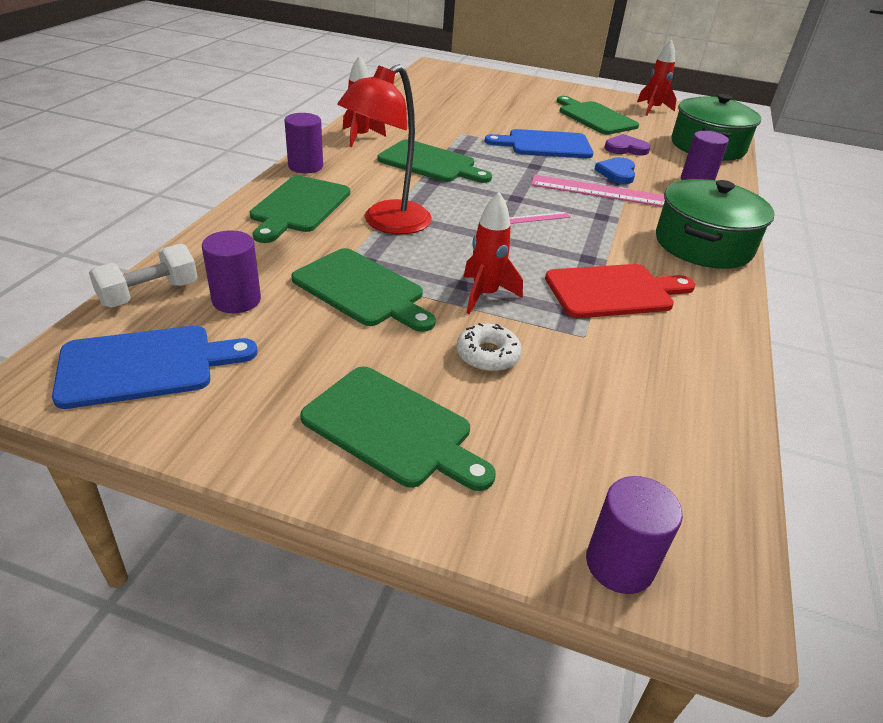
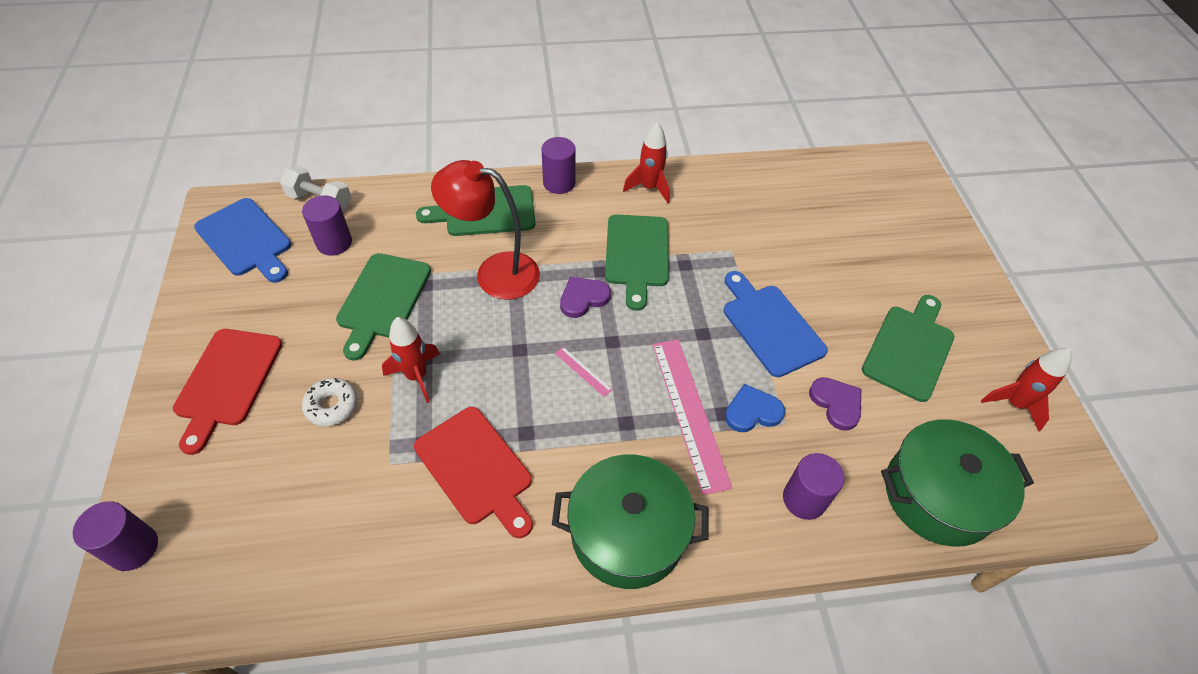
camera: 65 degrees right, 15 degrees up
green cutting board [300,366,496,491] -> red cutting board [173,329,282,455]
none -> purple heart [560,277,611,318]

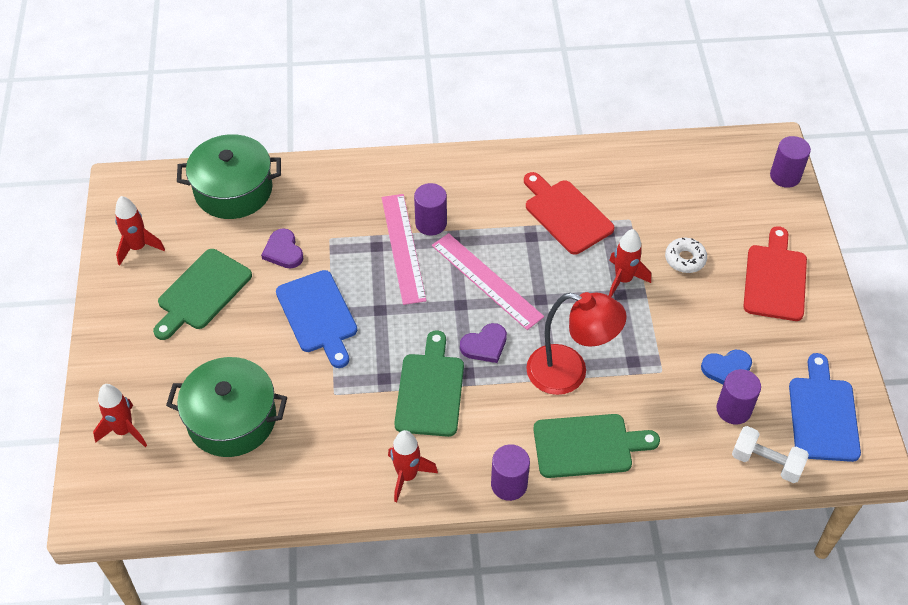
camera: 175 degrees left, 0 degrees up
blue cutting board [194,198,291,283] -> blue cutting board turned 45 degrees clockwise [789,353,861,462]
green cutting board [336,253,431,361] -> none
green pot [552,454,709,589] -> green pot moved to [166,357,287,457]
pink ruler [555,347,613,397] -> pink ruler [432,233,544,330], size x2.37
blue heart [725,384,785,432] -> blue heart moved to [701,350,752,384]
purple cylinder [783,453,844,520] -> purple cylinder moved to [414,183,447,236]
none -> red rocket [93,384,147,447]

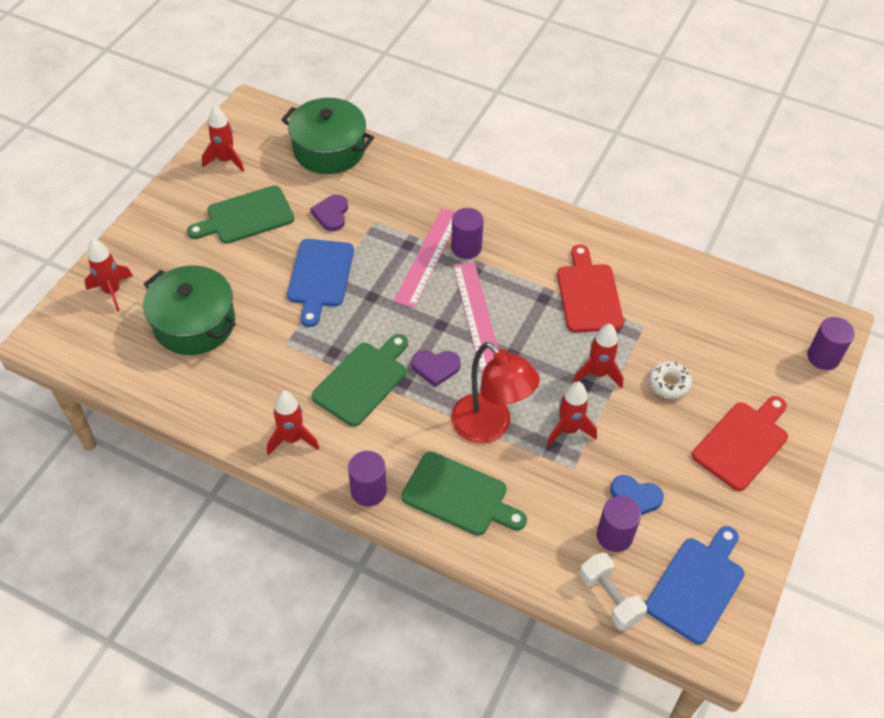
camera: 30 degrees right, 0 degrees up
none -> red rocket [547,382,597,447]

